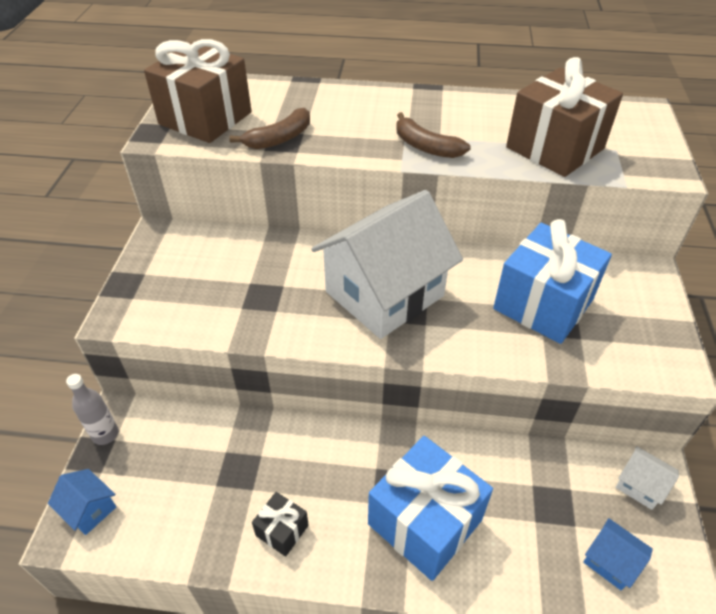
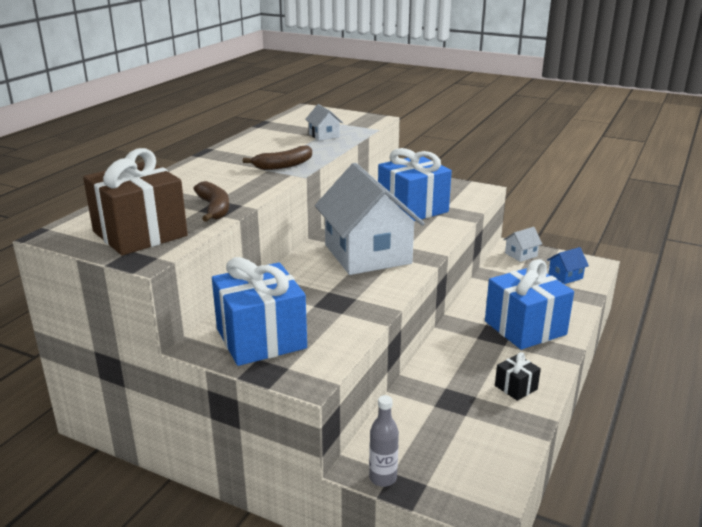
camera: 70 degrees left, 20 degrees down
blue house [48,469,117,535] -> none
brown gift [506,57,623,177] -> white house [305,104,343,141]
none -> blue gift [212,257,307,366]

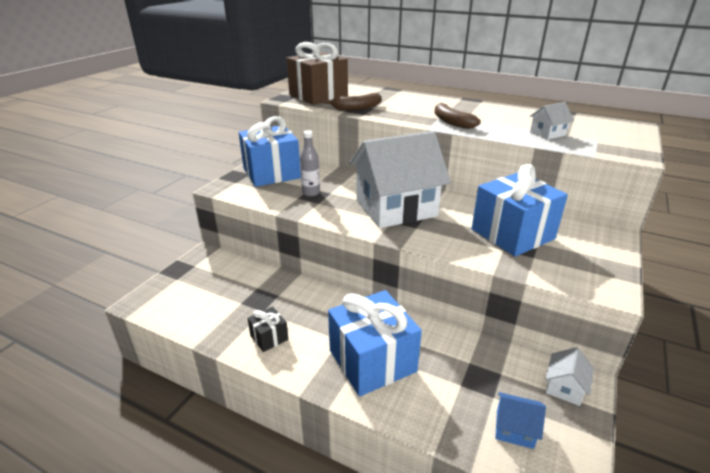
camera: 90 degrees right, 5 degrees up
grey bottle [369,395,399,487] -> grey bottle moved to [300,130,320,197]
white house [503,227,542,262] -> white house turned 60 degrees clockwise [546,347,594,406]
blue house [547,247,589,284] -> blue house turned 45 degrees counterclockwise [495,392,546,449]

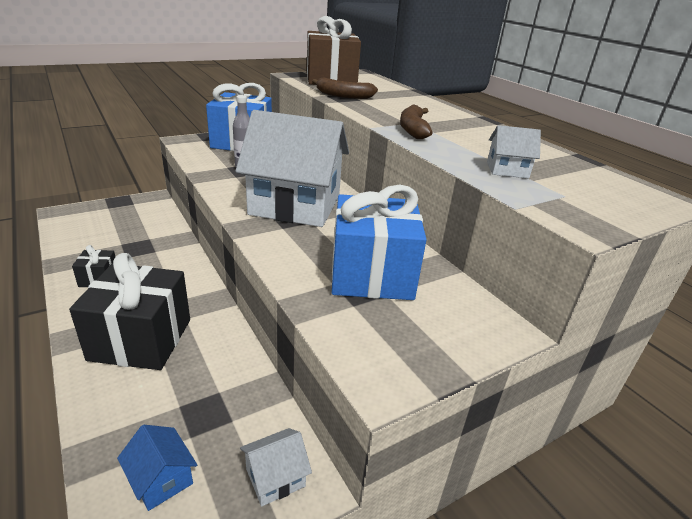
camera: 30 degrees right, 0 degrees up
blue gift [328,290,422,397] -> black gift [69,253,190,370]

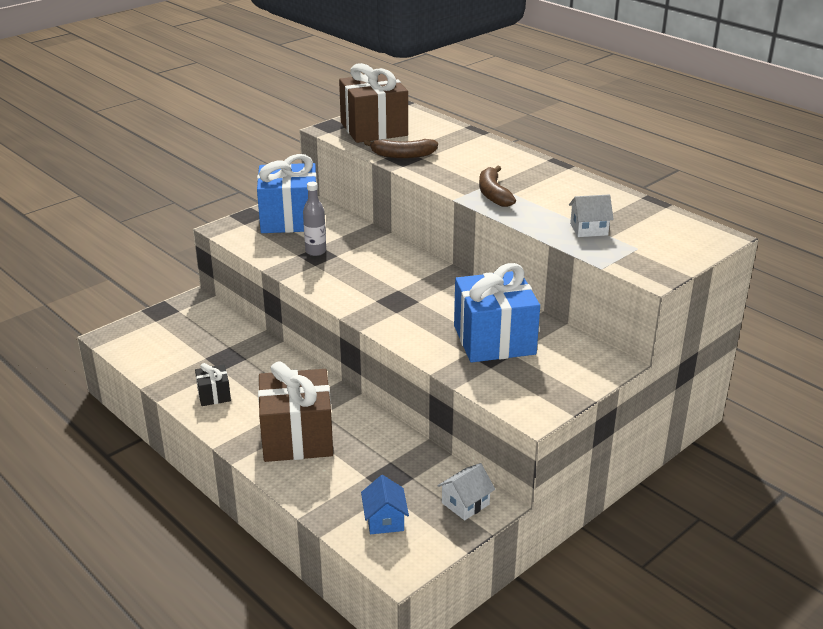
camera: 10 degrees left, 0 degrees up
black gift [69,253,190,370] -> brown gift [258,361,333,462]
blue house [117,425,197,511] -> blue house turned 45 degrees clockwise [361,475,409,534]
white house [236,110,349,227] -> none

